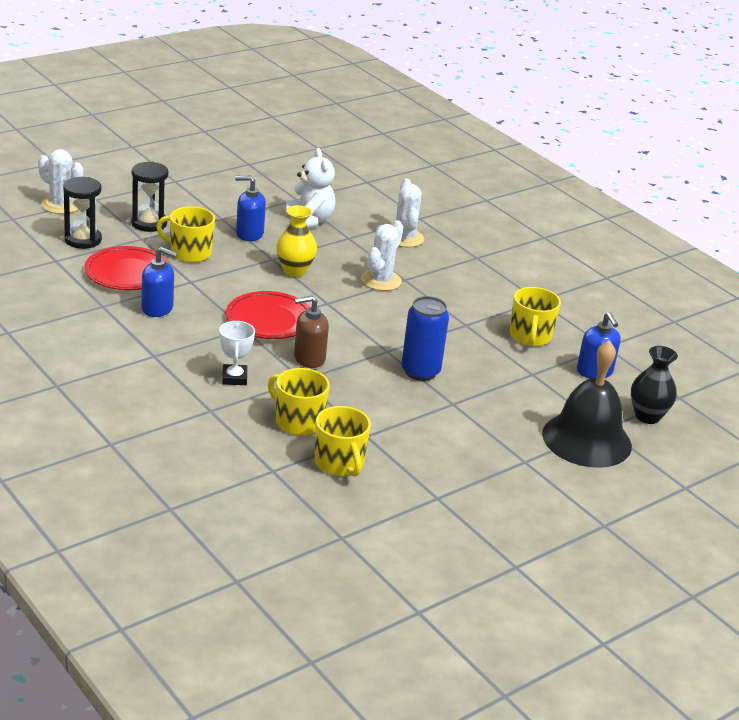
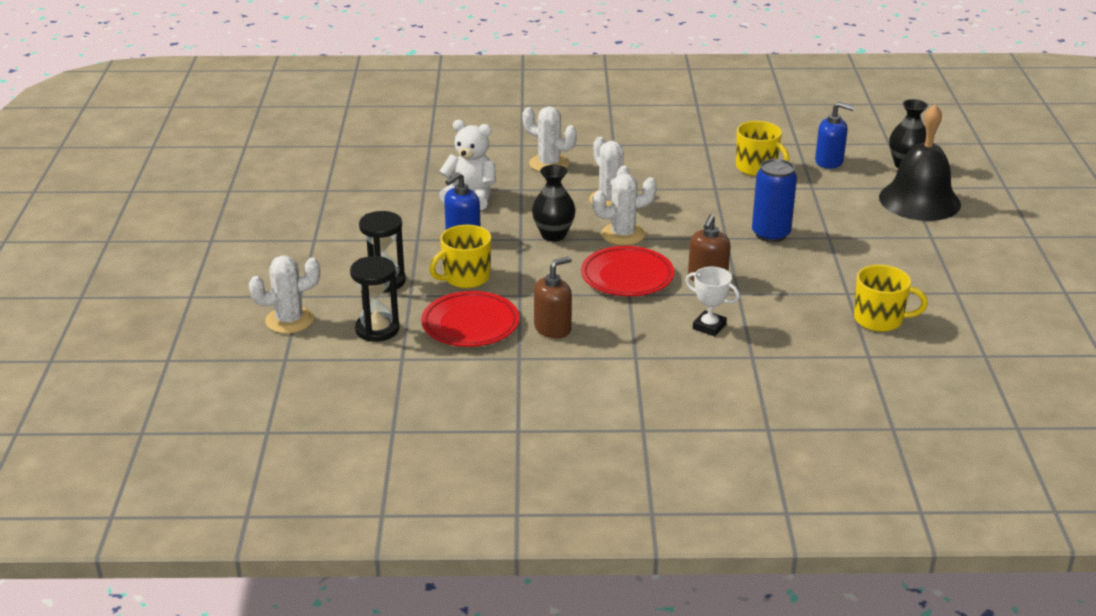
camera: 50 degrees left, 0 degrees up
blue soap dispenser [141,247,178,317] -> brown soap dispenser [534,257,572,338]
yellow mug [268,368,330,435] -> none
yellow vase [276,205,317,277] -> black vase [532,165,576,241]
none -> white cactus [592,173,657,245]

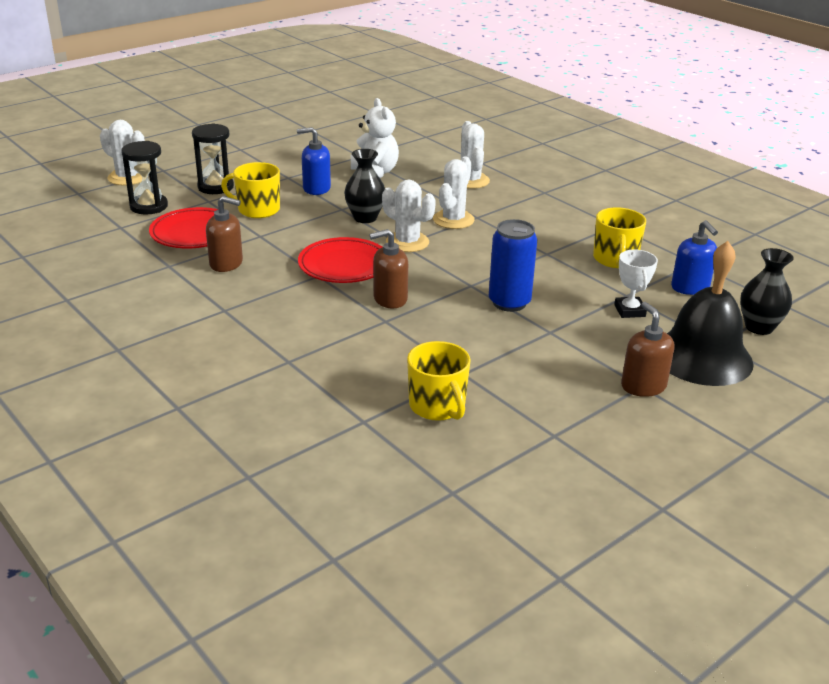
camera: 50 degrees right, 0 degrees up
white trophy [685,267,740,336] -> white trophy moved to [614,250,658,318]
none -> brown soap dispenser [621,302,675,397]

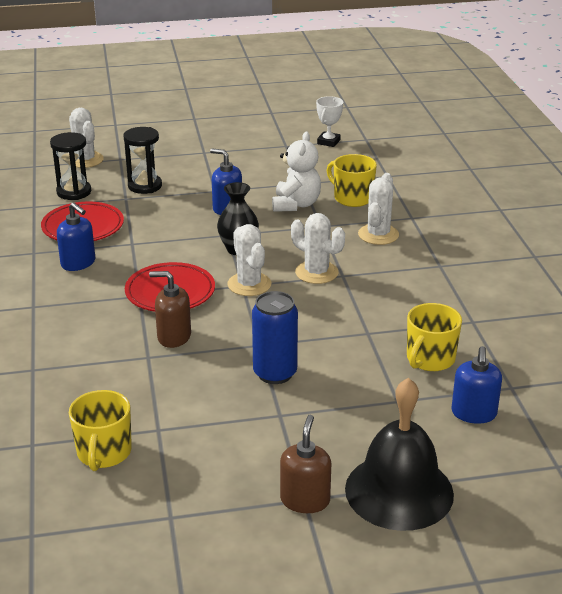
camera: 30 degrees right, 0 degrees up
brown soap dispenser [206,196,243,272] -> blue soap dispenser [57,203,95,271]
yellow mug [221,162,280,218] -> yellow mug moved to [326,154,377,207]
white cactus [433,157,475,229] -> white cactus turned 75 degrees clockwise [291,213,345,284]
white trophy [614,250,658,318] -> white trophy moved to [316,96,343,147]
black vase [740,248,794,335] -> none

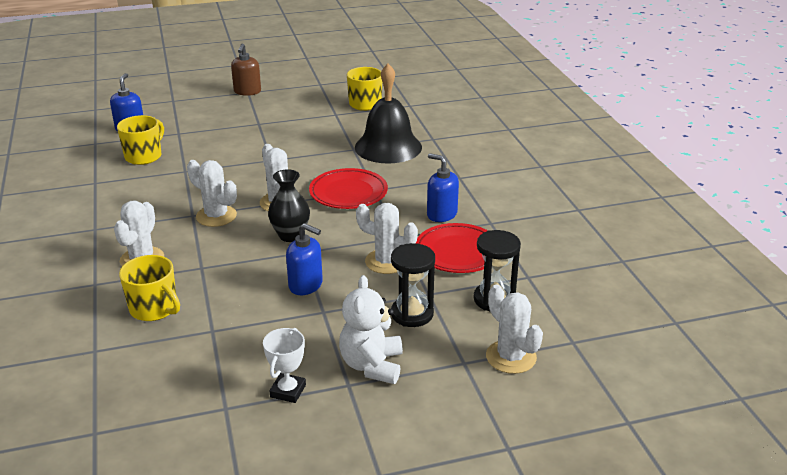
camera: 175 degrees right, 0 degrees up
brown soap dispenser [149,271,191,348] -> none
blue can [252,291,298,384] -> none
white teddy bear [272,132,321,212] -> white teddy bear moved to [339,275,403,384]
white trophy [316,96,343,147] -> white trophy moved to [263,328,306,403]
black bell [345,377,454,531] -> black bell moved to [355,64,422,164]
none -> white cactus [356,203,418,274]

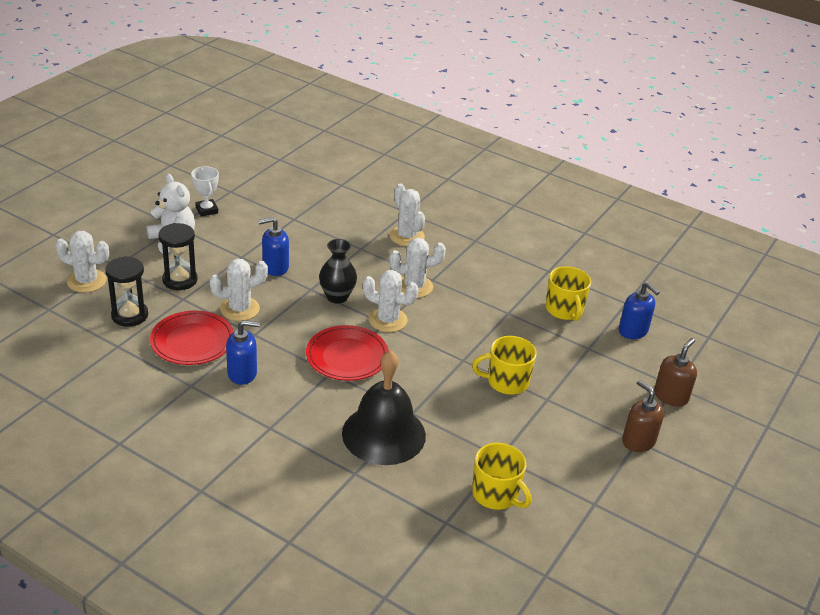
camera: 135 degrees right, 5 degrees up
yellow mug [119,255,180,321] -> yellow mug moved to [472,336,537,395]
none -> brown soap dispenser [654,338,697,407]

